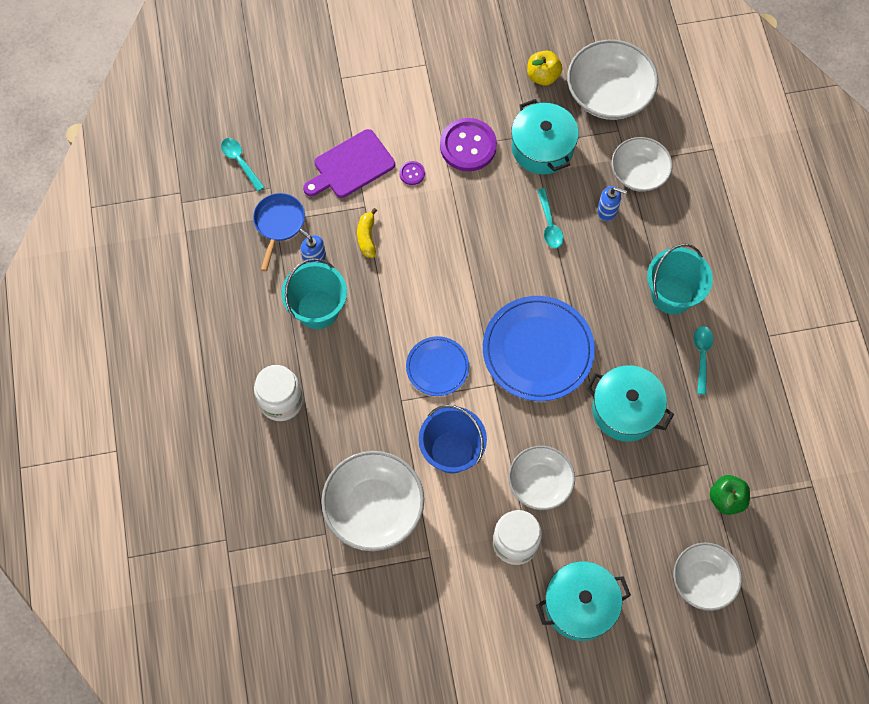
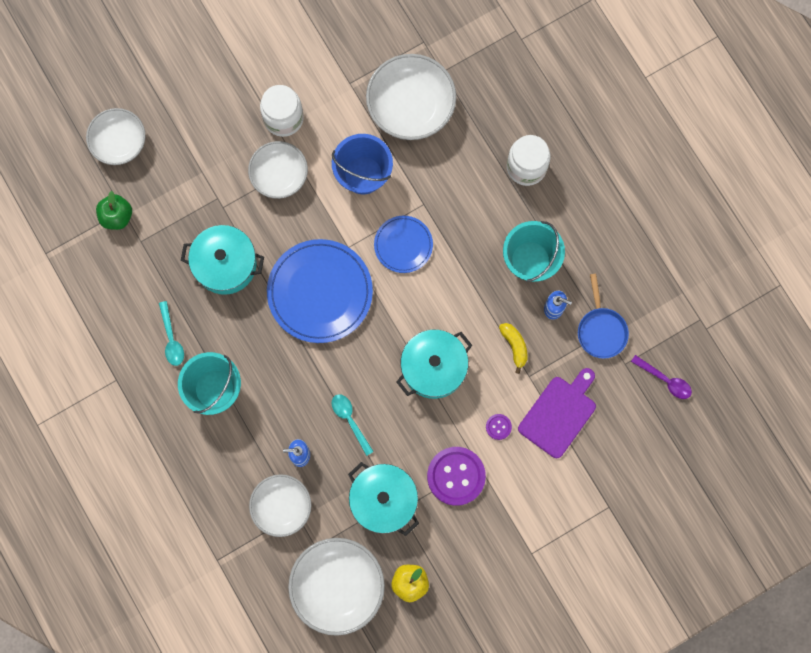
camera: 160 degrees right, 10 degrees up
turquoise spoon [221,138,264,192] -> purple spoon [631,355,692,399]
turquoise pot [536,561,631,641] -> turquoise pot moved to [396,330,472,399]

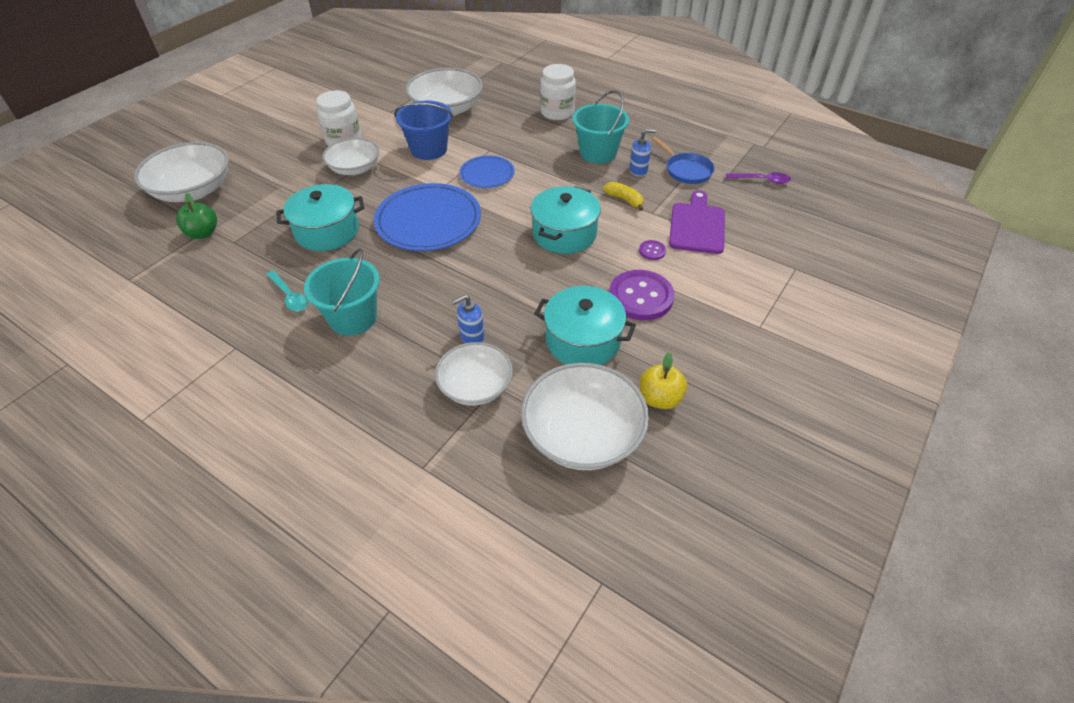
camera: 25 degrees left, 30 degrees down
white bowl [86,108,145,165] -> white bowl [134,142,229,202], size x1.52
turquoise spoon [332,394,374,456] -> none

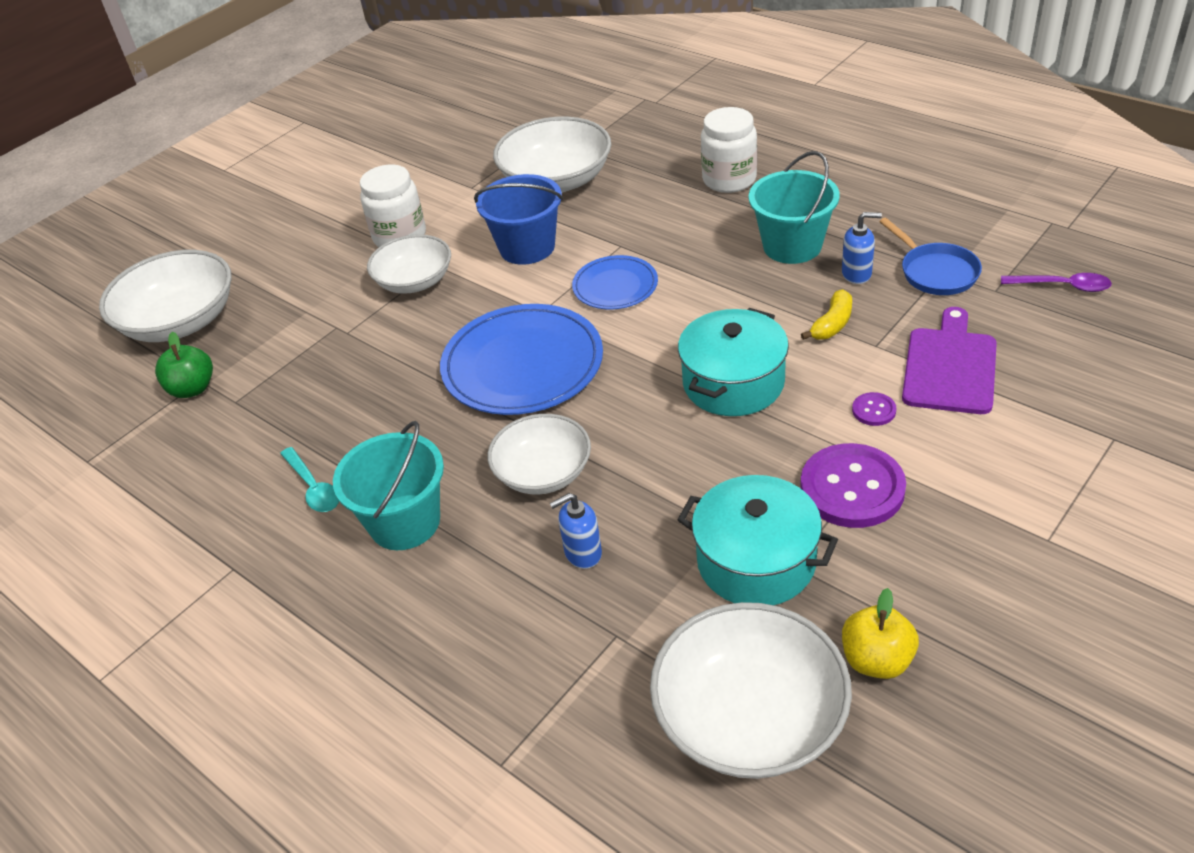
camera: 10 degrees right, 5 degrees down
turquoise pot [277,184,364,251] -> none
white bowl [435,342,513,406] -> white bowl moved to [488,414,591,494]
yellow banana [603,182,644,211] -> yellow banana turned 75 degrees clockwise [801,289,852,340]

